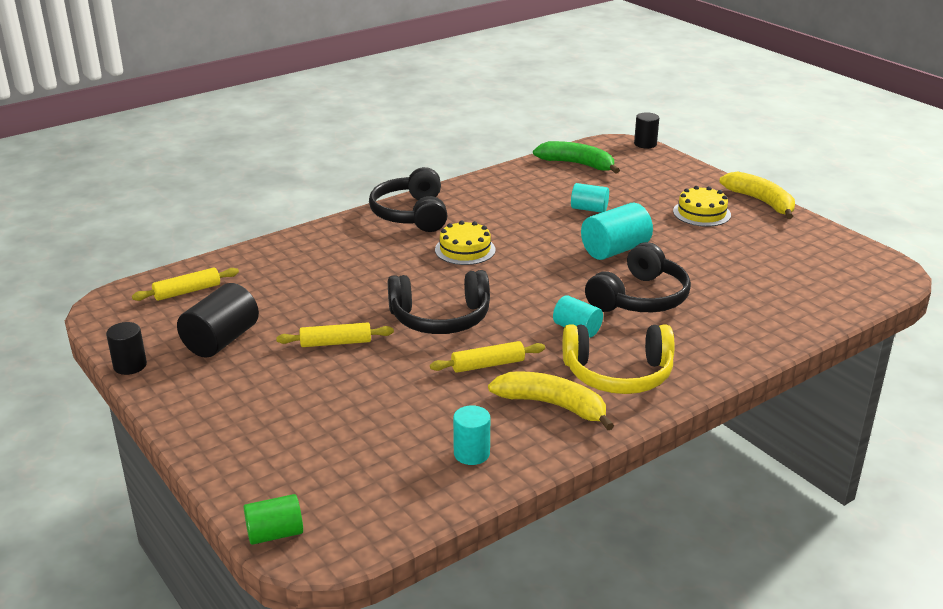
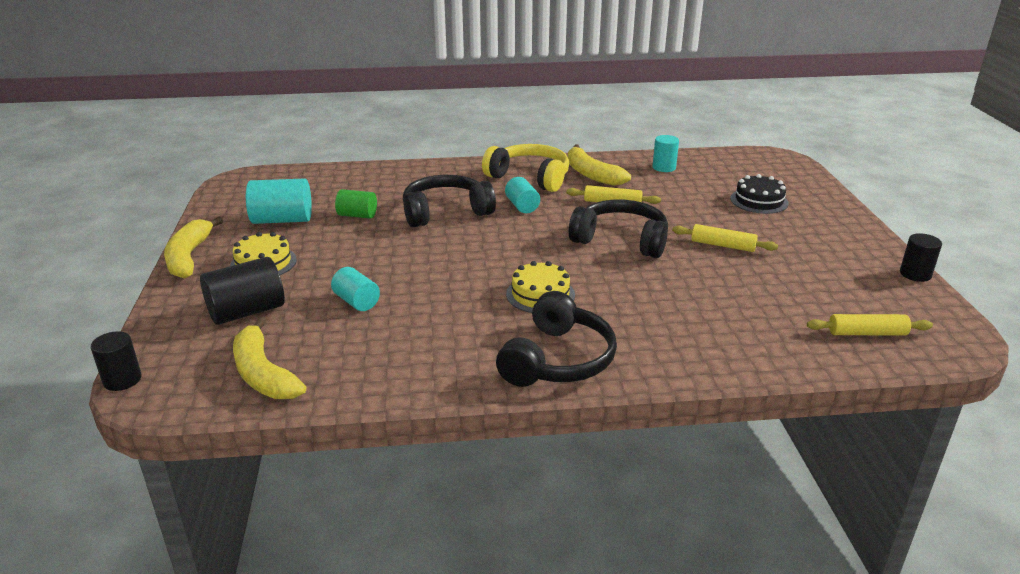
camera: 150 degrees left, 0 degrees up
black cylinder [177,283,259,358] -> black cylinder moved to [200,257,285,325]
green cylinder [244,494,303,545] -> green cylinder moved to [335,189,377,219]
green banana [533,141,620,174] -> yellow banana [233,317,306,399]
turquoise cylinder [581,203,653,260] -> turquoise cylinder moved to [246,179,312,224]
none -> black cake [730,174,789,214]

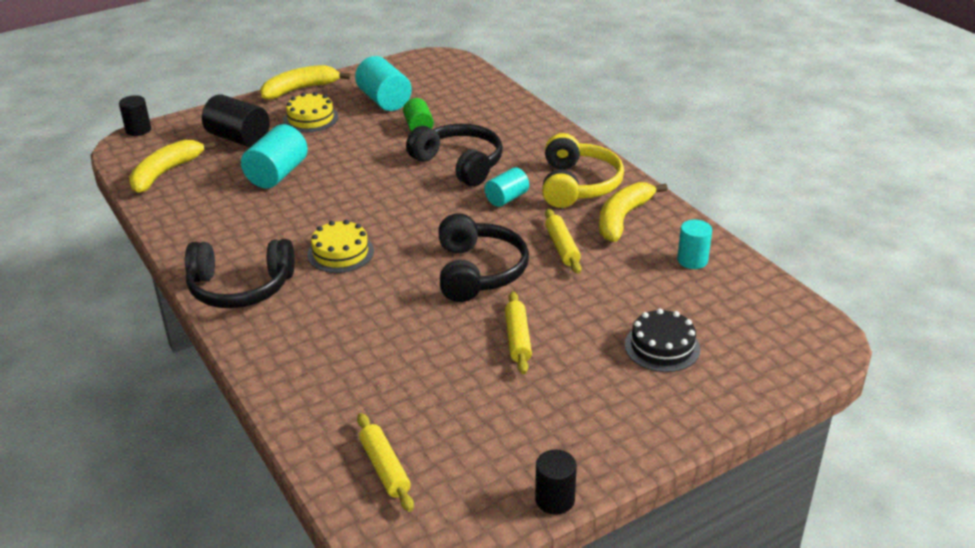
camera: 65 degrees right, 5 degrees up
turquoise cylinder [331,267,380,311] -> turquoise cylinder [241,124,308,188], size x1.61

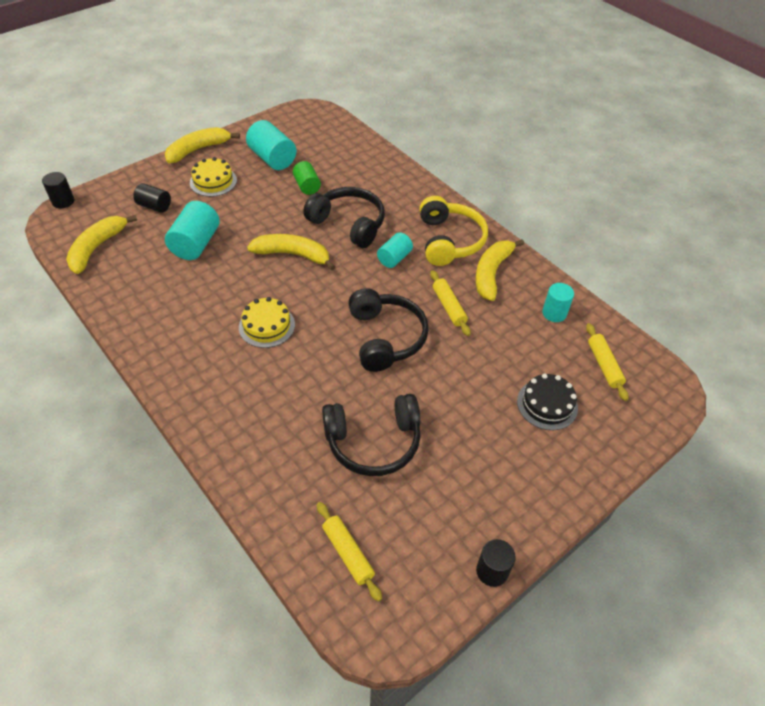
camera: 10 degrees left, 15 degrees up
black headphones [185,239,295,308] -> black headphones moved to [322,394,420,476]
black cylinder [202,94,270,147] -> black cylinder [133,183,171,213], size x0.62
yellow rolling pin [505,291,532,374] -> yellow rolling pin moved to [586,323,629,401]
none -> yellow banana [247,234,335,271]

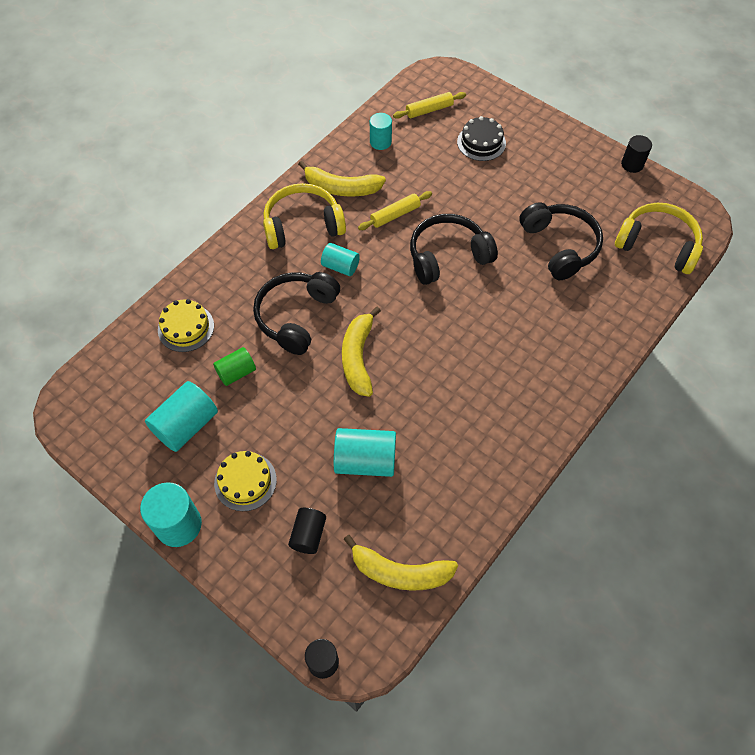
camera: 100 degrees left, 10 degrees up
yellow banana [165,127,240,163] -> turquoise cylinder [140,482,202,547]
yellow cake [239,297,295,348] -> yellow cake moved to [158,299,214,352]
yellow rolling pin [317,502,382,602] -> yellow headphones [615,203,703,274]

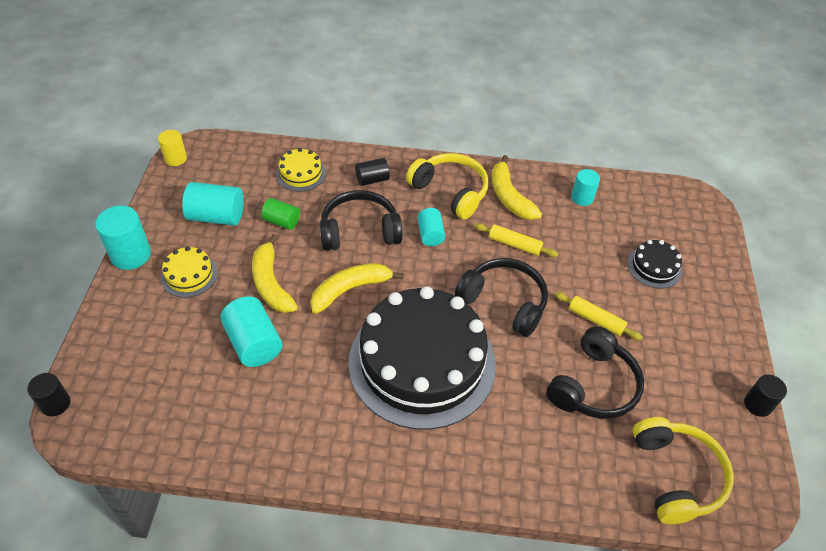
camera: 55 degrees right, 10 degrees down
black cylinder [288,508,326,554] -> black cylinder moved to [355,158,390,186]
yellow banana [343,535,458,591] -> yellow banana moved to [252,235,298,313]
yellow rolling pin [393,92,466,119] -> yellow rolling pin moved to [555,292,643,340]
none -> yellow cylinder [158,130,187,166]
none -> black cake [348,286,496,430]

